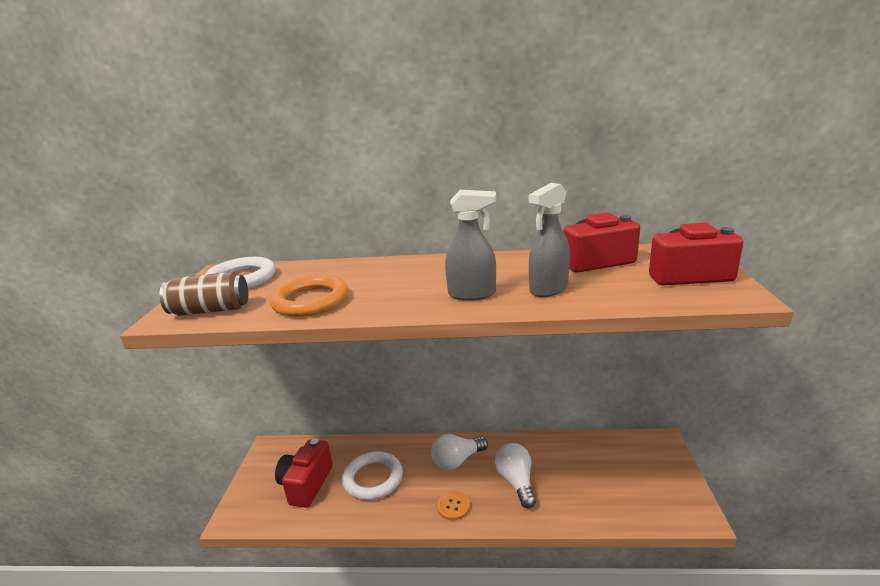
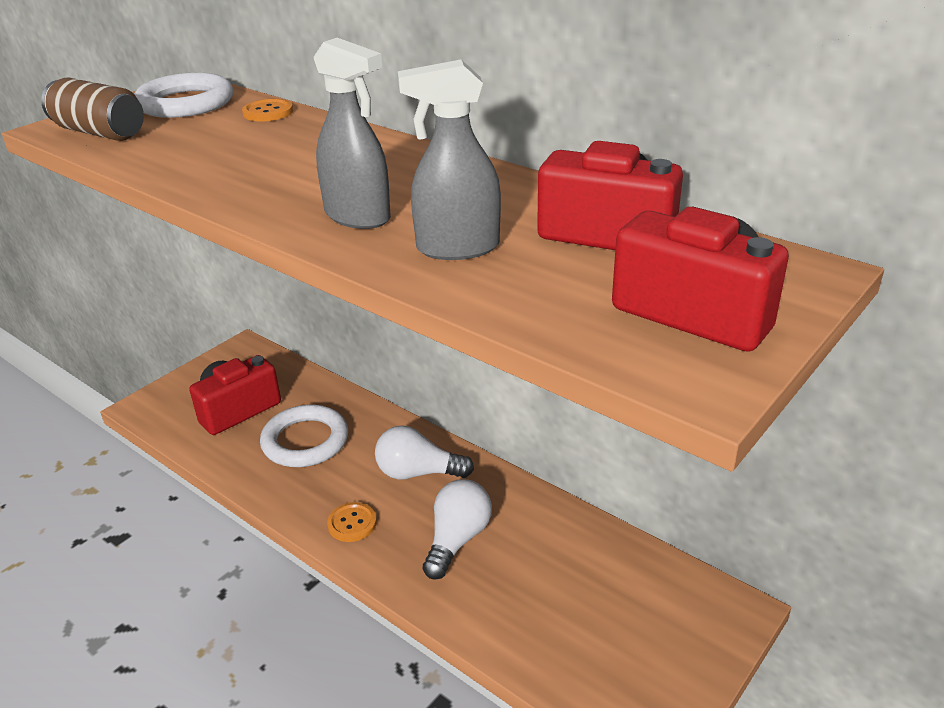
camera: 35 degrees right, 10 degrees up
orange ring [269,275,348,317] -> none
none -> orange button [242,99,293,122]

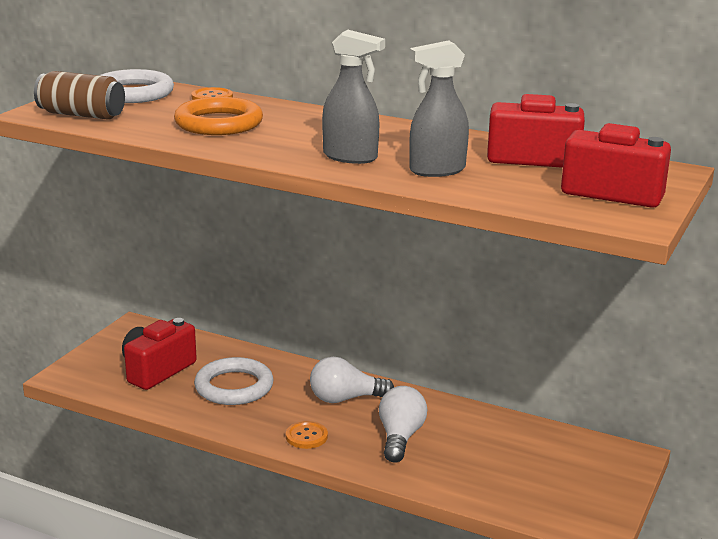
camera: 15 degrees left, 10 degrees down
none -> orange ring [174,97,263,135]

